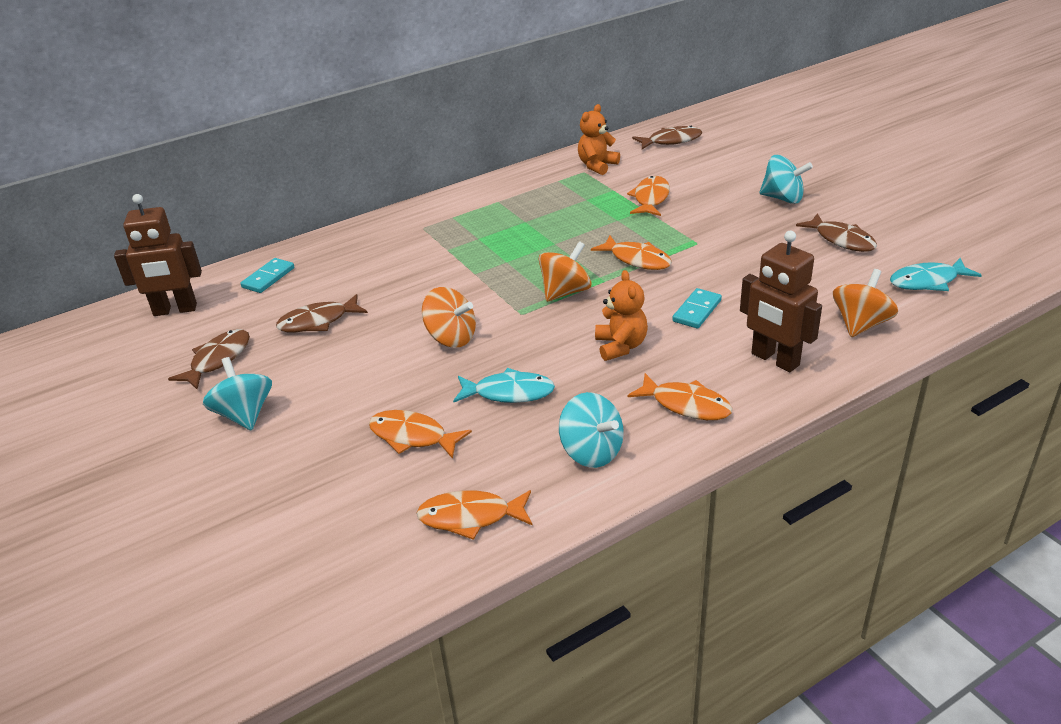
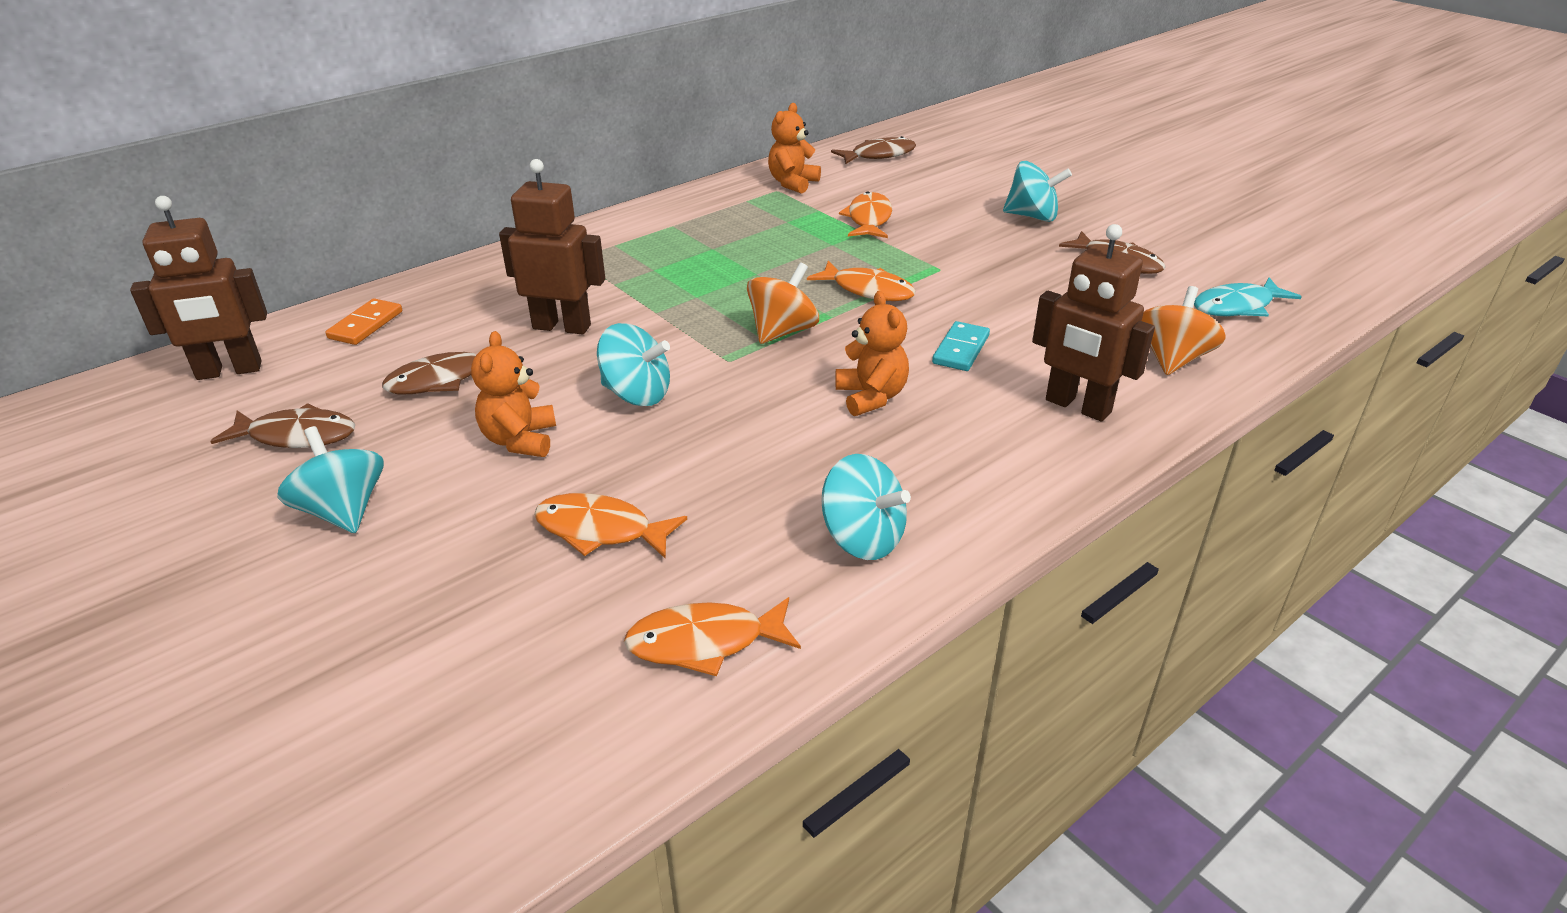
camera: 10 degrees left, 0 degrees up
brown fish [168,329,250,389] -> brown fish turned 75 degrees clockwise [210,403,355,448]
turquoise domino [241,258,294,293] -> orange domino [325,298,402,345]
orange spinning top [422,287,476,348] -> turquoise spinning top [597,323,670,406]
turquoise fish [453,368,555,403] -> none
orange fish [627,373,733,420] -> none
none -> orange teddy bear [471,331,556,457]
none -> brown robot [499,159,605,335]

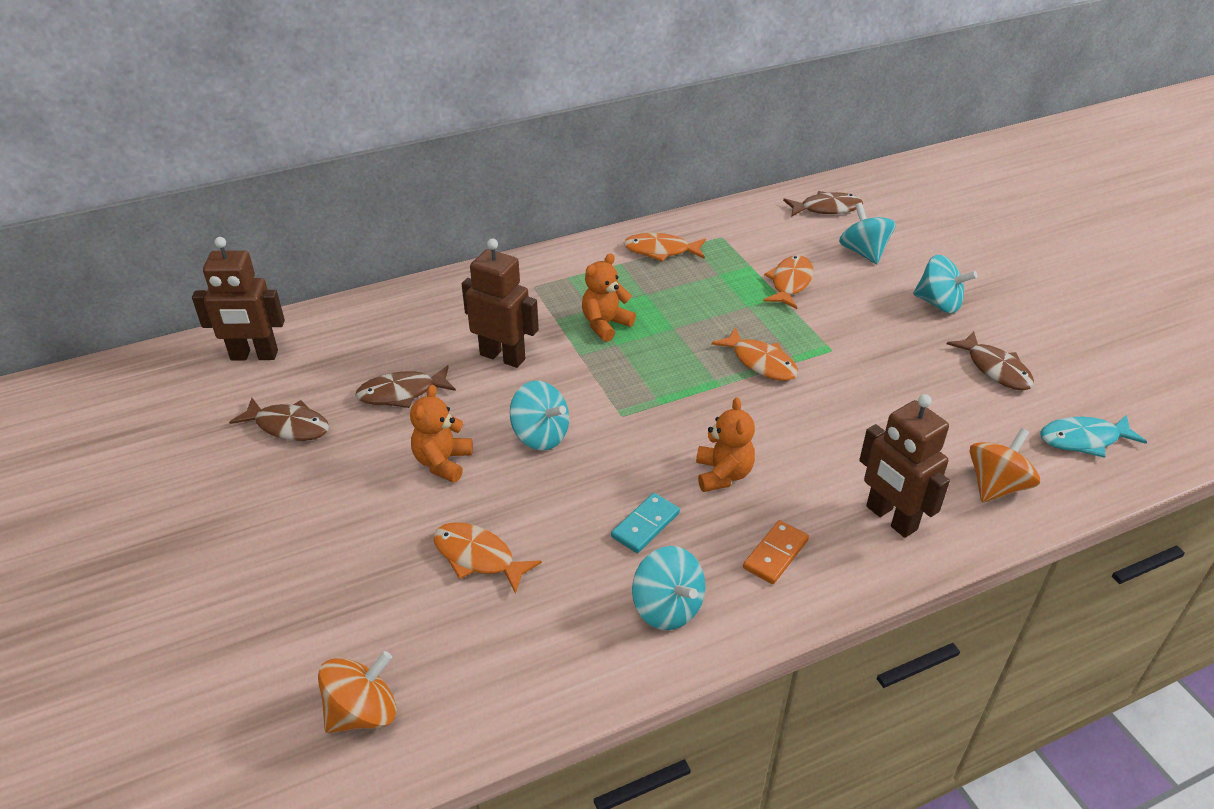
camera: 15 degrees right, 5 degrees up
turquoise spinning top [277,426,384,533] -> turquoise spinning top moved to [839,203,896,264]
orange domino [325,298,402,345] -> orange domino moved to [743,520,809,584]
orange fish [624,597,801,676] -> orange fish moved to [624,233,706,262]
orange spinning top [747,262,819,344] -> orange spinning top moved to [318,651,397,733]
orange teddy bear [768,103,821,194] -> orange teddy bear moved to [582,253,636,342]
turquoise domino [932,321,990,371] -> turquoise domino moved to [611,493,680,553]

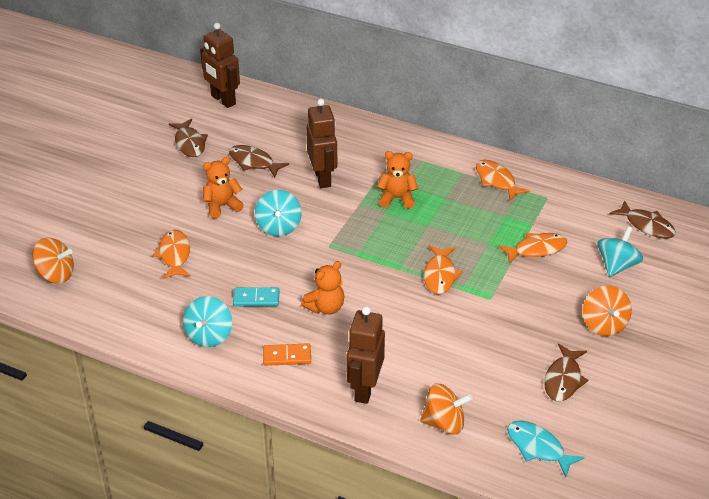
camera: 50 degrees right, 0 degrees up
turquoise spinning top [913,255,977,313] -> orange spinning top [583,286,632,336]

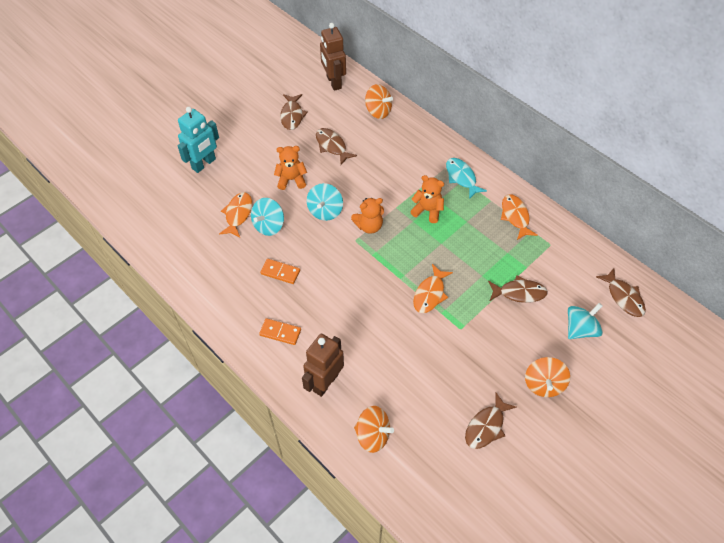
camera: 20 degrees right, 15 degrees up
orange spinning top [32,238,74,283] -> orange spinning top moved to [365,84,393,119]
turquoise spinning top [183,296,232,347] -> turquoise spinning top moved to [251,198,284,236]
turquoise domino [233,287,279,306] -> orange domino [260,259,300,284]
orange teddy bear [301,261,345,315] -> orange teddy bear moved to [351,198,384,234]
brown robot [306,99,338,188] -> none
orange fish [498,233,567,264] -> brown fish [488,276,548,303]
turquoise fish [507,421,585,477] -> turquoise fish moved to [446,158,487,199]
none -> turquoise robot [178,107,219,173]

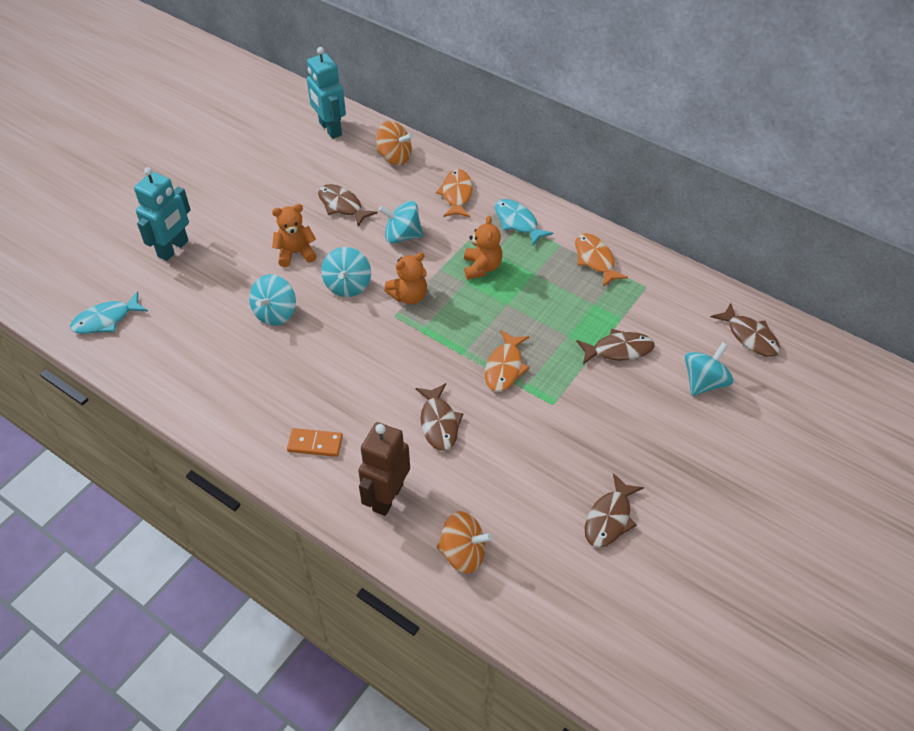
camera: 10 degrees left, 5 degrees down
orange fish [219,192,252,238] -> orange fish moved to [436,169,473,217]
orange domino [260,259,300,284] -> none
brown fish [280,94,308,130] -> brown fish moved to [415,383,463,451]
brown robot [320,23,346,91] -> turquoise robot [307,47,346,139]
orange teddy bear [410,175,444,223] -> orange teddy bear turned 75 degrees clockwise [464,216,503,279]
orange spinning top [525,357,570,397] -> none
none -> turquoise fish [70,291,148,334]
none -> turquoise spinning top [379,201,424,243]

